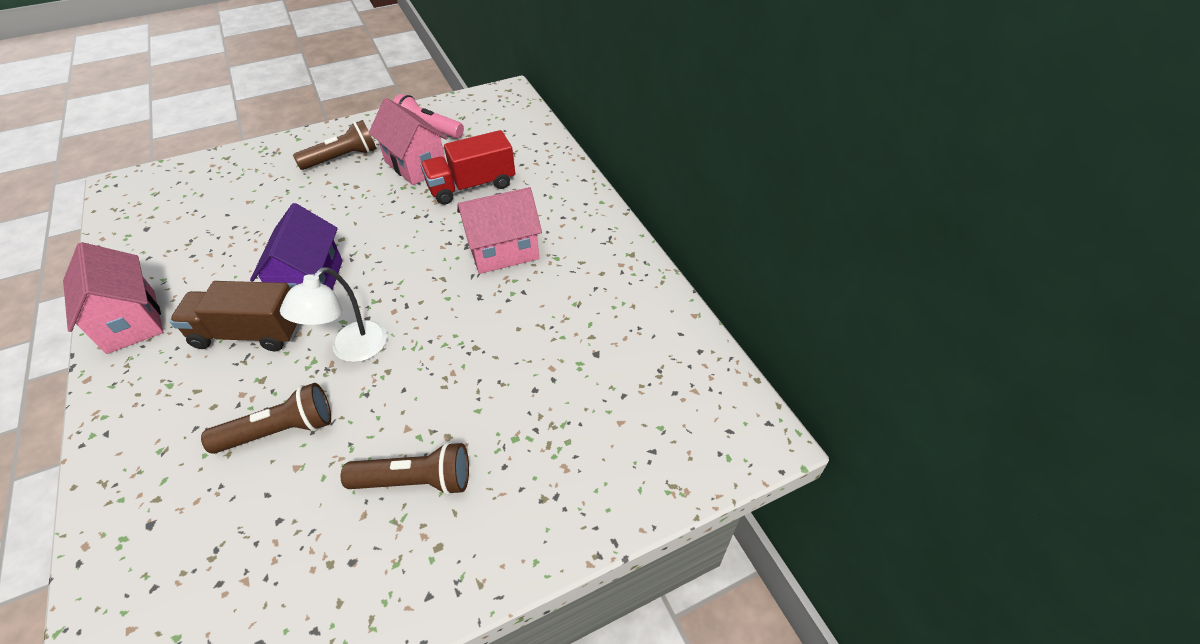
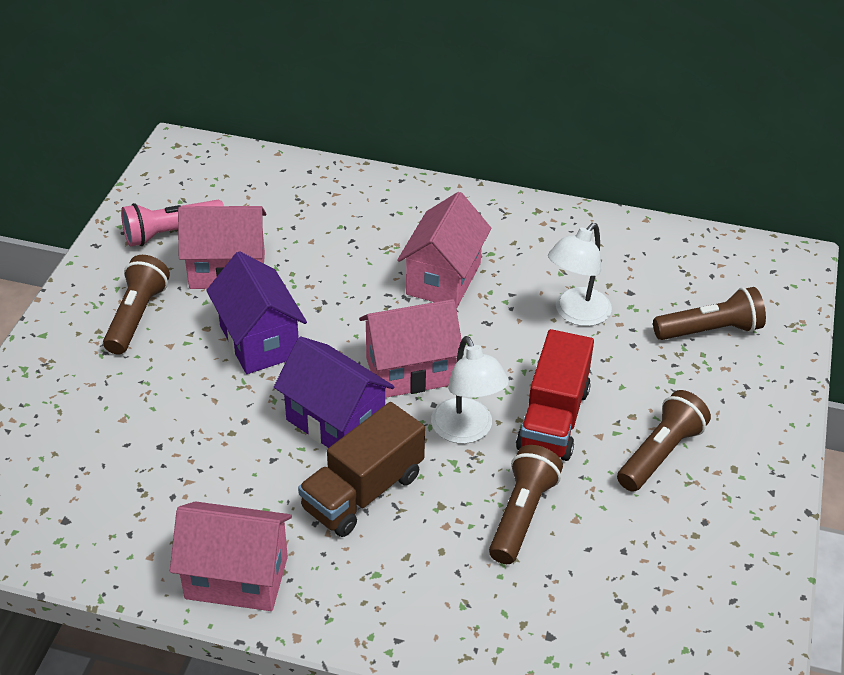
camera: 50 degrees left, 5 degrees down
red truck [420,130,515,205] -> red truck moved to [516,329,594,461]
none -> purple house [206,251,307,374]
none -> pink house [359,299,464,398]
none -> white lamp [548,223,612,326]
none -> brown flashlight [653,287,766,340]

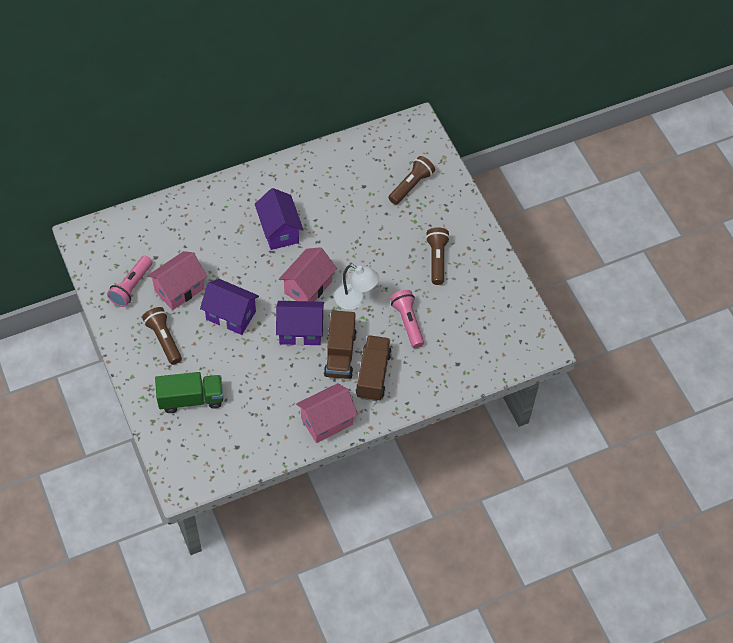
camera: 40 degrees left, 15 degrees up
pink house [397,192,492,308] -> purple house [255,188,303,250]
brown flashlight [489,445,563,564] -> pink flashlight [390,290,424,348]
red truck [516,329,594,461] -> none
white lamp [548,223,612,326] -> none
none -> green truck [155,372,223,413]
none -> brown truck [356,335,392,401]

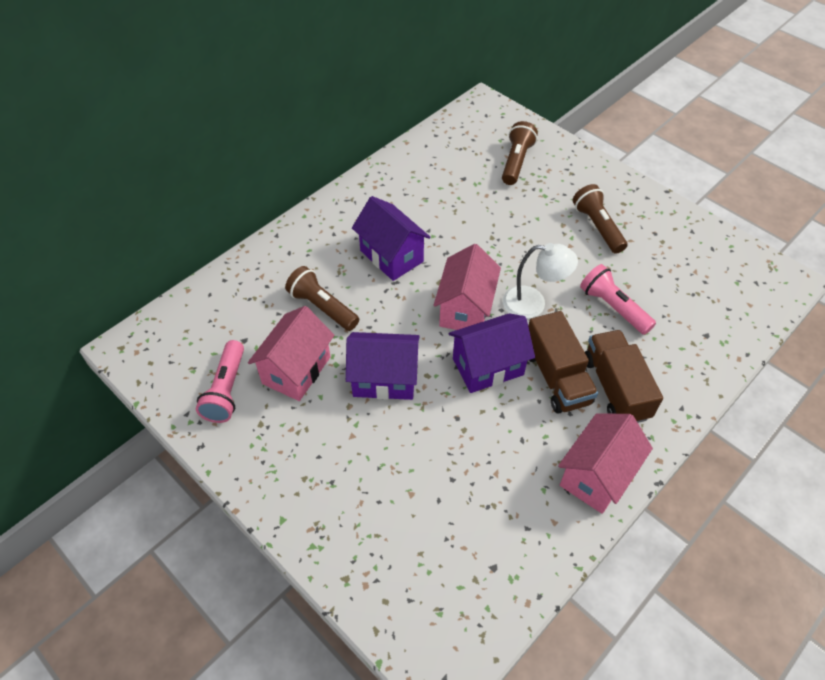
camera: 20 degrees left, 5 degrees down
brown flashlight [142,307,182,365] -> brown flashlight moved to [285,266,359,331]
green truck [155,372,223,413] -> none

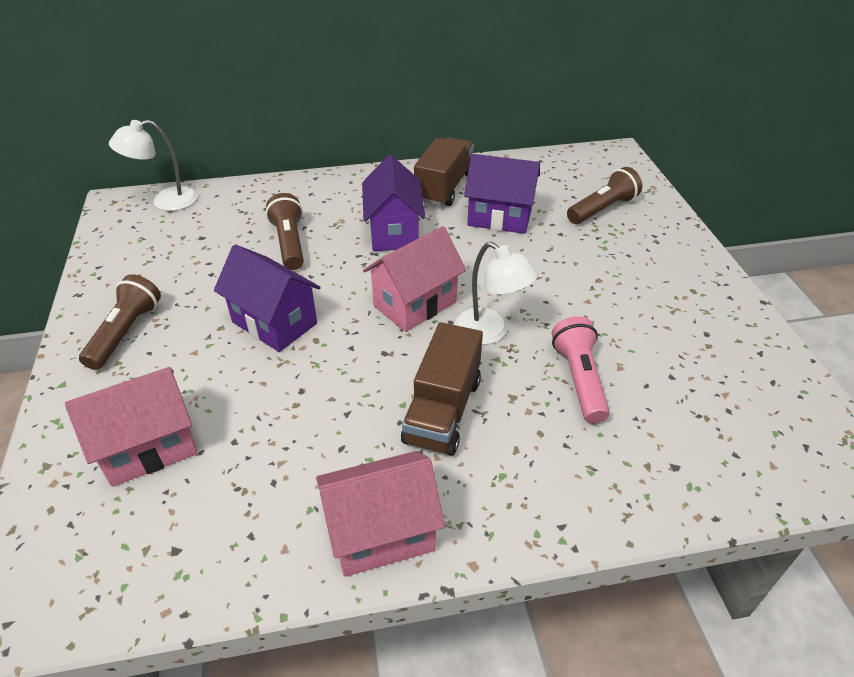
camera: 35 degrees right, 10 degrees down
pink flashlight [196,340,244,423] -> none
pink house [248,306,334,401] -> pink house moved to [65,367,198,487]
purple house [449,313,535,393] -> purple house moved to [464,154,540,234]
brown flashlight [573,184,627,254] -> brown flashlight moved to [79,274,161,370]
brown truck [585,330,663,423] -> brown truck moved to [414,137,474,206]
none -> white lamp [109,120,198,211]

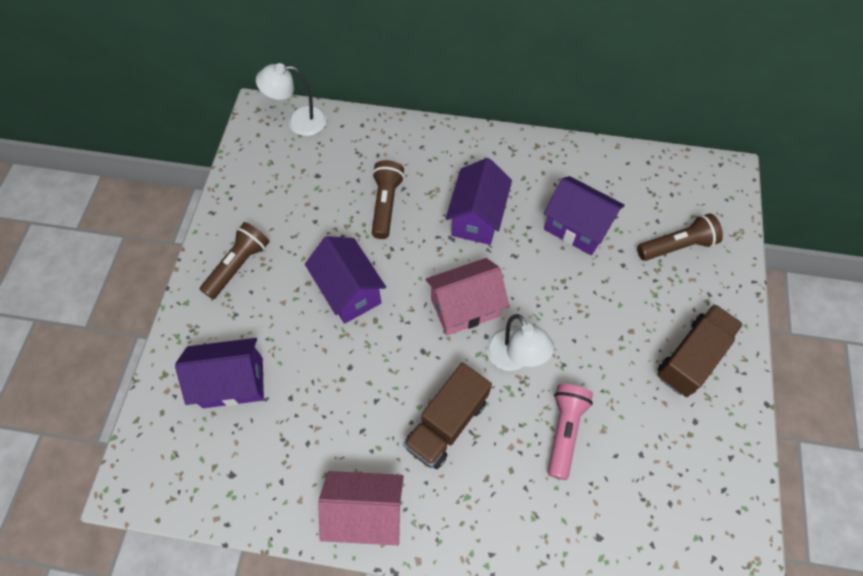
camera: 20 degrees right, 20 degrees up
pink house [65,367,198,487] -> purple house [175,338,264,408]
brown truck [414,137,474,206] -> brown truck moved to [657,304,743,397]

